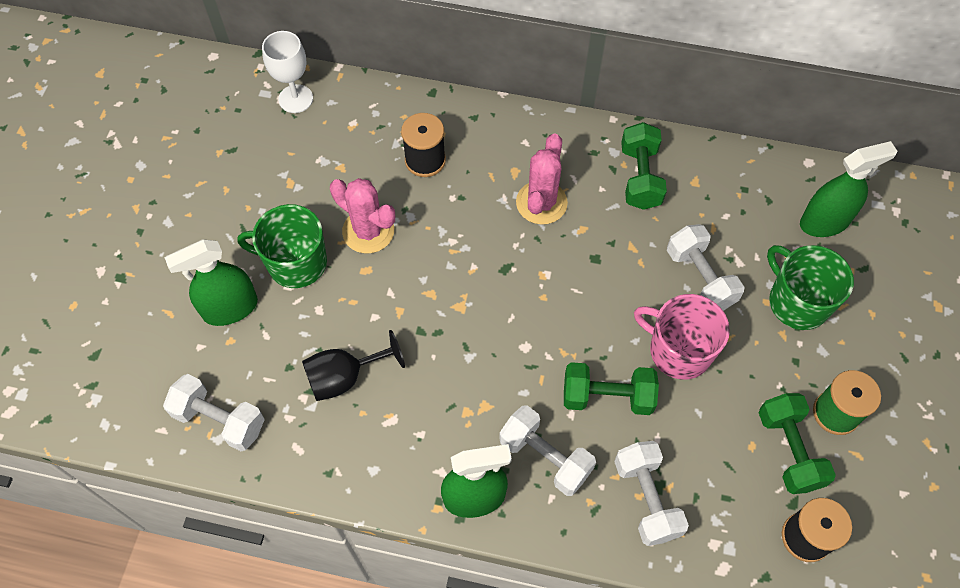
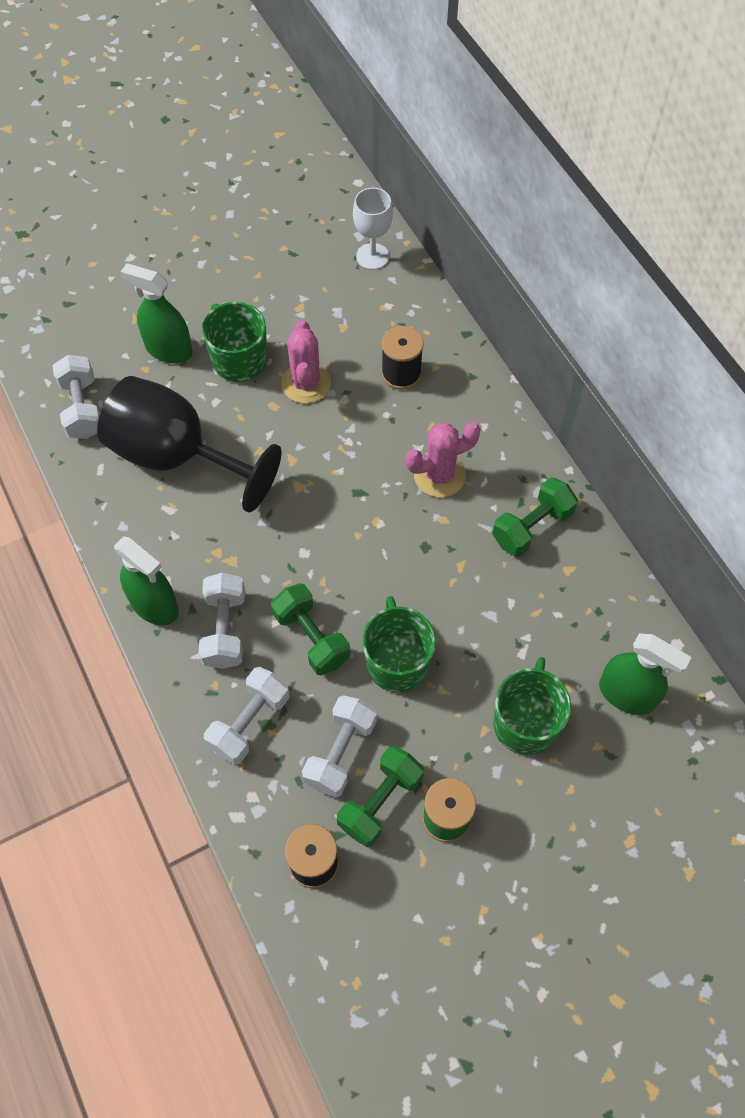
camera: 50 degrees right, 0 degrees up
black goblet [302,330,405,401] -> black goblet [97,376,282,513], size x1.93
pink mug [634,294,730,380] -> green mug [362,596,436,692]
white dumbbell [667,224,745,311] -> white dumbbell moved to [302,695,377,798]

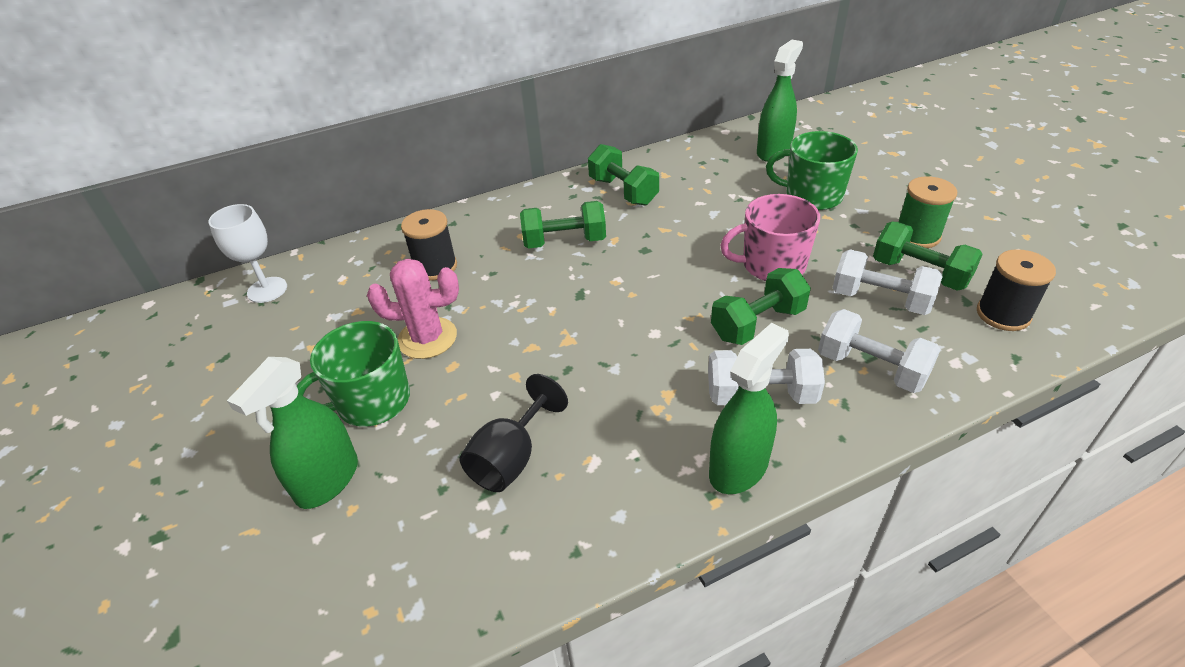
camera: 85 degrees left, 20 degrees down
white dumbbell [52,355,100,439] -> none
black goblet [97,376,282,513] -> black goblet [459,374,568,492], size x0.52
green mug [362,596,436,692] -> pink mug [720,194,820,281]
pink cactus [406,422,481,497] -> green dumbbell [520,201,606,249]

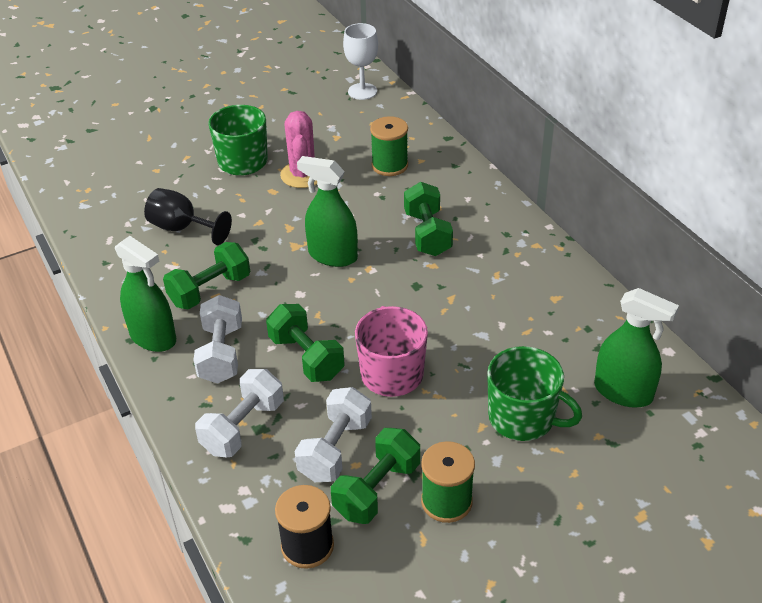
camera: 85 degrees right, 0 degrees up
green spray bottle [227,357,358,509] -> green spray bottle moved to [297,156,358,267]
black spool [401,209,457,281] -> green spool [370,116,408,176]
green dumbbell [588,144,659,206] -> green dumbbell moved to [163,242,250,310]
green mug [766,131,858,210] -> green mug turned 105 degrees clockwise [487,346,582,441]

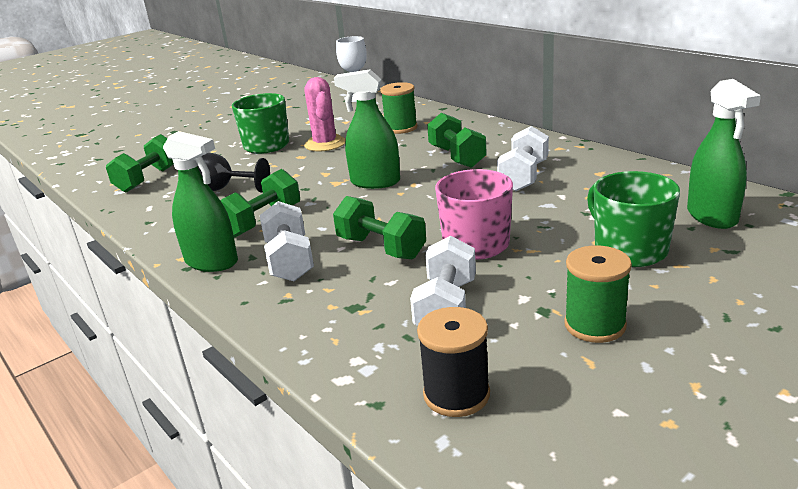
camera: 10 degrees left, 15 degrees down
white dumbbell [195,369,284,457] -> white dumbbell moved to [497,126,549,191]
green dumbbell [331,428,420,524] -> green dumbbell moved to [106,134,174,193]
green mug [487,346,582,441] -> green mug turned 135 degrees counterclockwise [587,171,680,267]
green spray bottle [594,288,679,408] -> green spray bottle turned 60 degrees clockwise [687,79,761,229]

